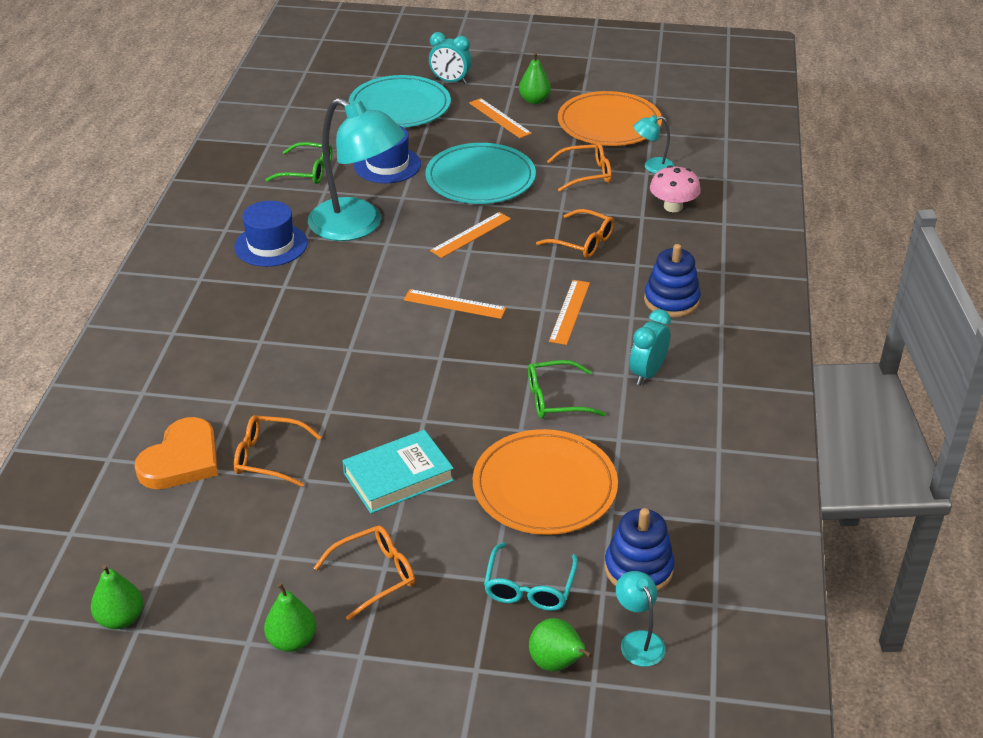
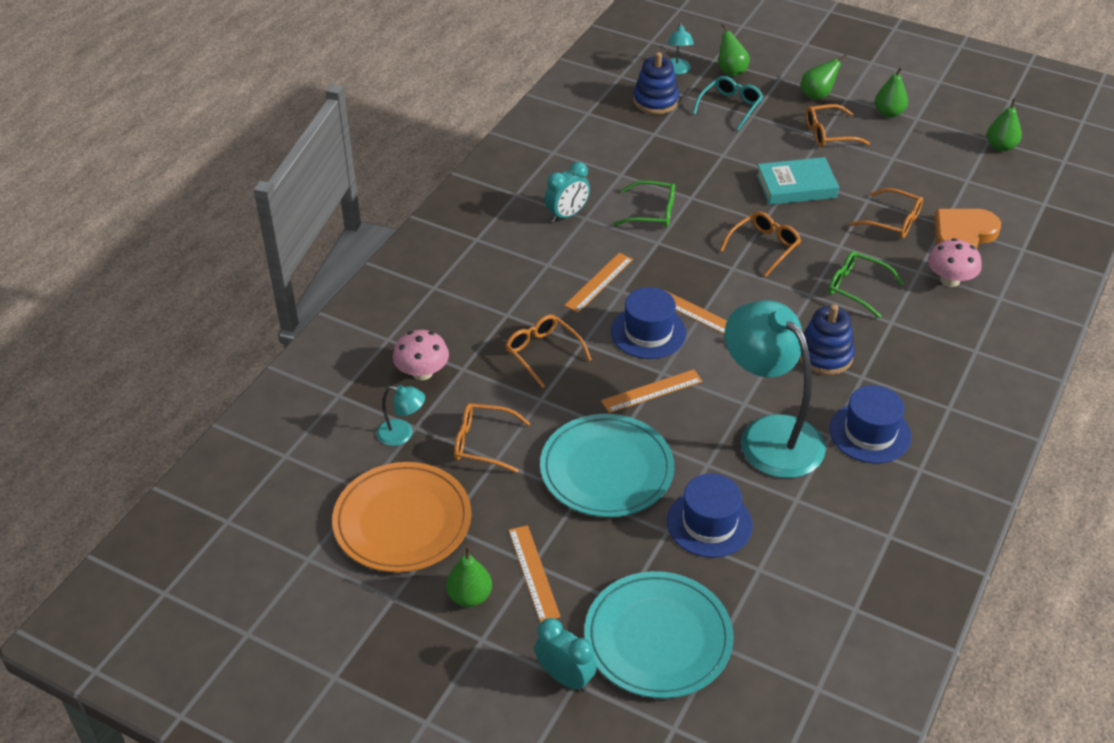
camera: 160 degrees left, 5 degrees up
green glasses [265,142,332,184] -> green glasses moved to [828,251,904,318]
orange plate [473,429,618,535] -> none
blue stacking toy [644,244,700,317] -> blue stacking toy moved to [799,304,855,375]
none -> blue hat [611,287,686,359]
none -> orange glasses [720,211,801,276]
none -> green pear [801,54,847,100]
none -> pink mushroom [928,238,982,287]

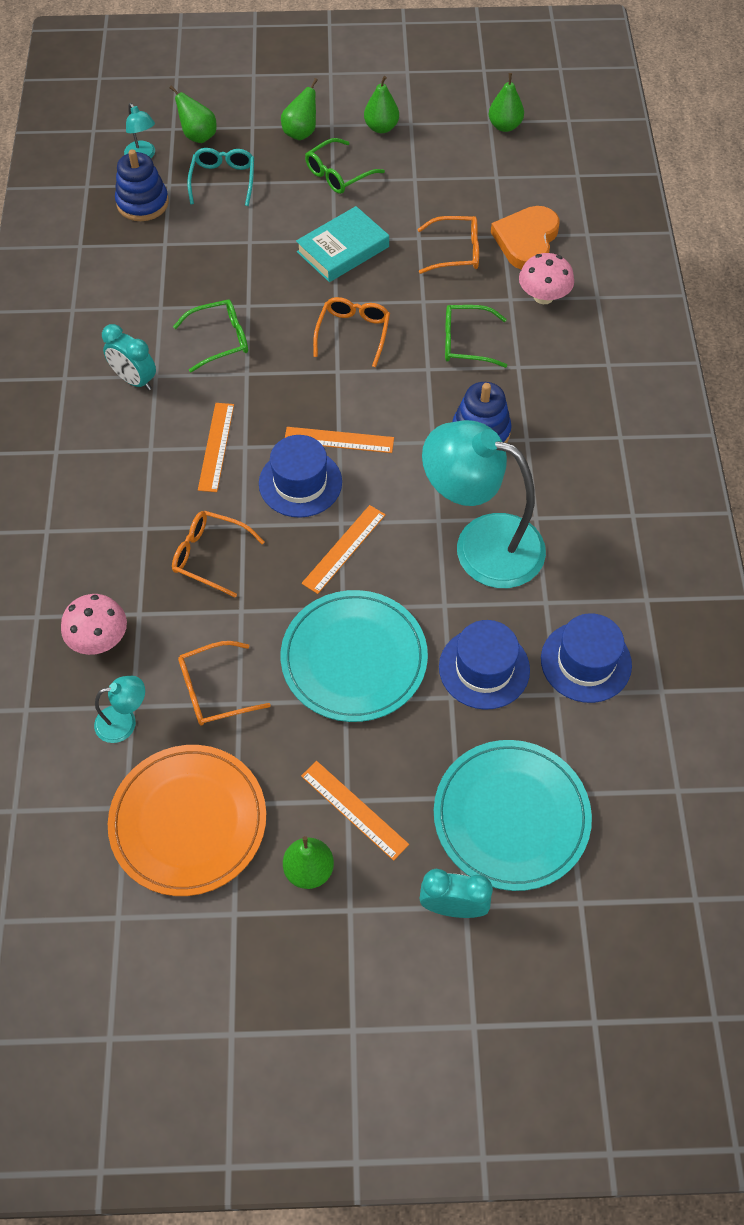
camera: 30 degrees left, 15 degrees up
turquoise clock [545,162,590,222] -> turquoise clock turned 105 degrees clockwise [102,324,156,390]
orange glasses [806,104,870,147] -> green glasses [305,138,385,194]
blue hat [830,385,911,464] -> blue hat moved to [541,613,632,703]

